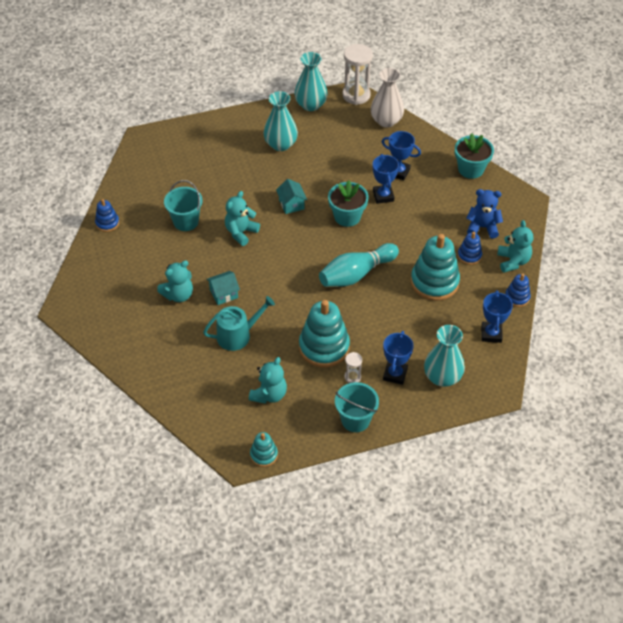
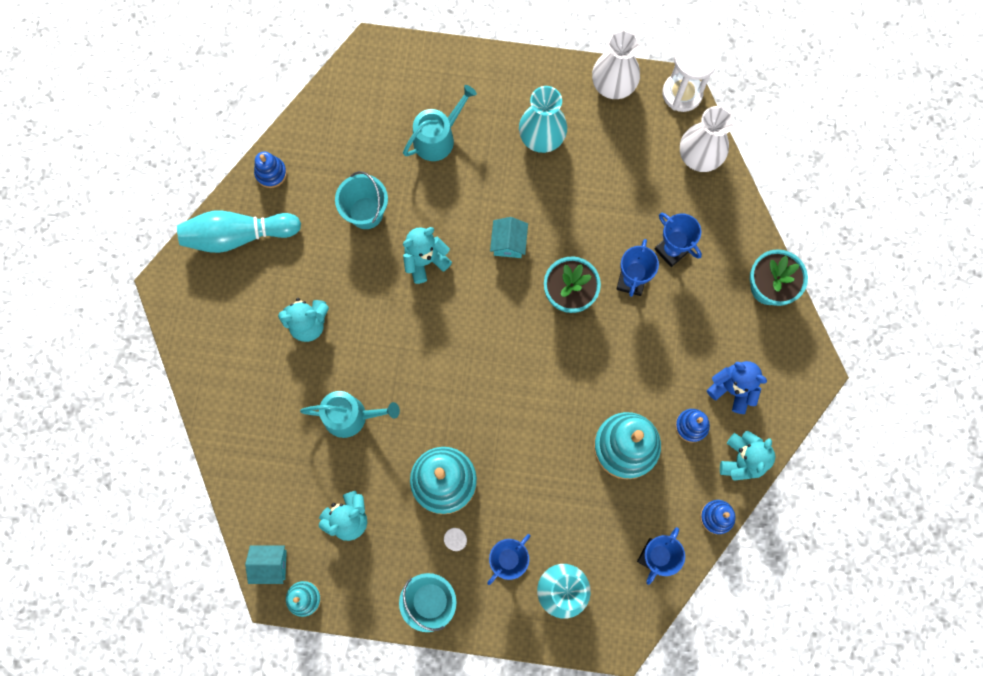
camera: 25 degrees right, 25 degrees up
turquoise house [206,271,240,305] -> turquoise house moved to [245,545,287,584]
turquoise vase [294,52,328,111] -> white vase [592,30,640,99]
turquoise bowling pin [319,243,399,287] -> turquoise bowling pin moved to [177,210,301,253]
none -> turquoise watering can [403,85,477,161]

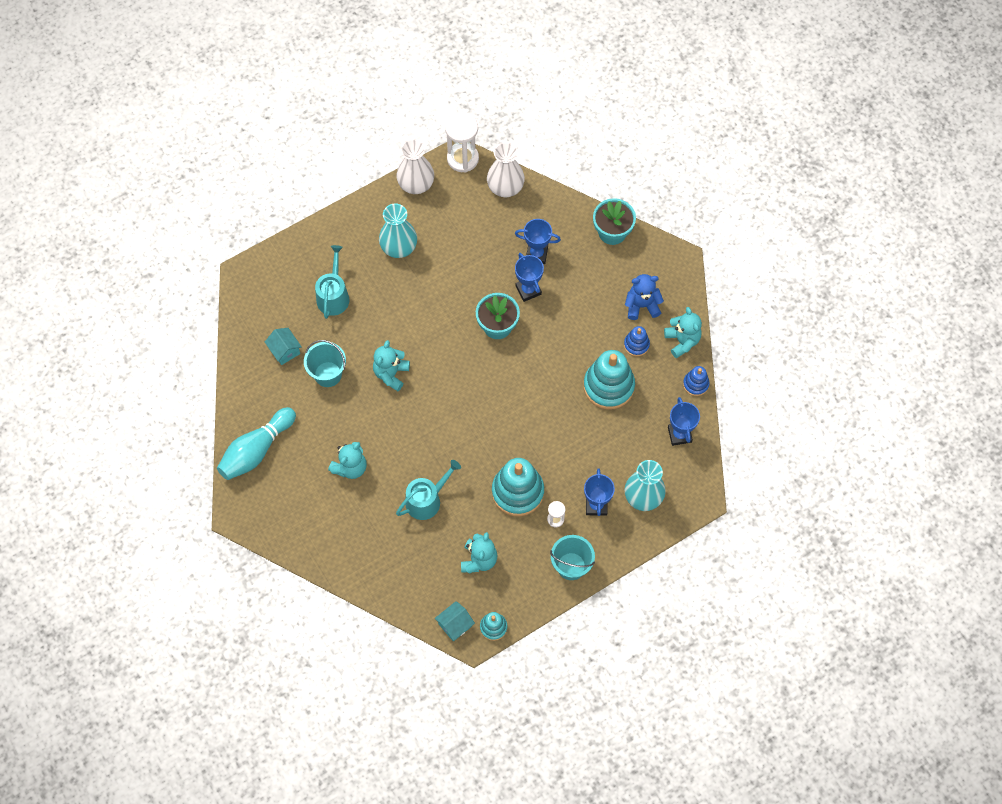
camera: 40 degrees left, 10 degrees down
blue stacking toy [254,151,287,188] -> none
turquoise house [490,217,528,258] -> turquoise house moved to [265,328,302,365]

